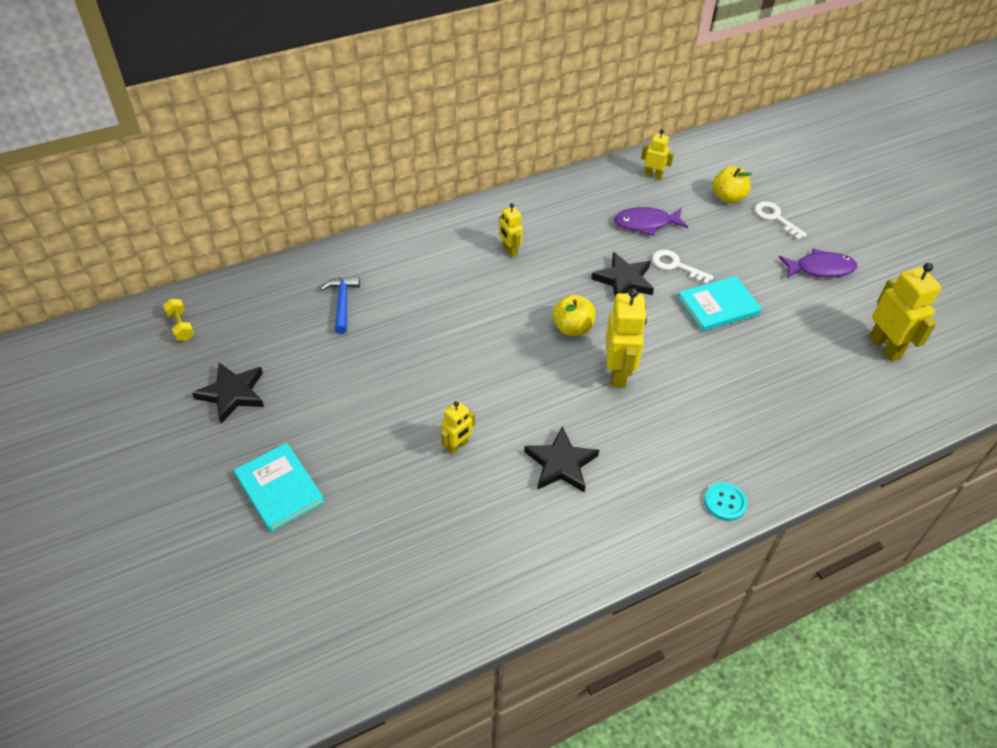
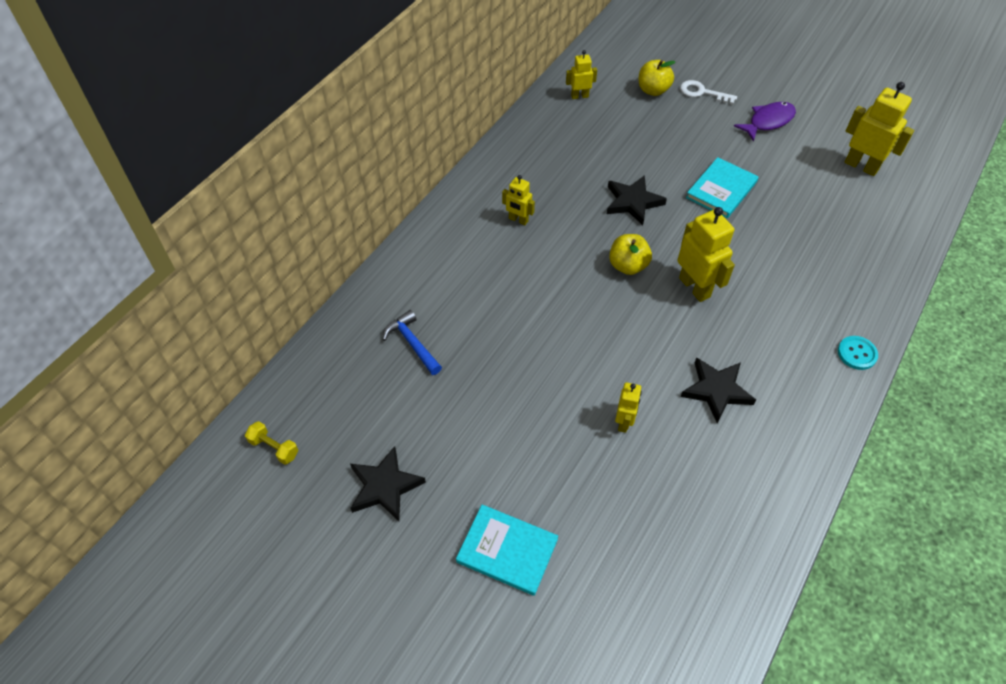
camera: 30 degrees left, 5 degrees up
purple fish [614,207,688,236] -> none
white key [652,250,714,284] -> none

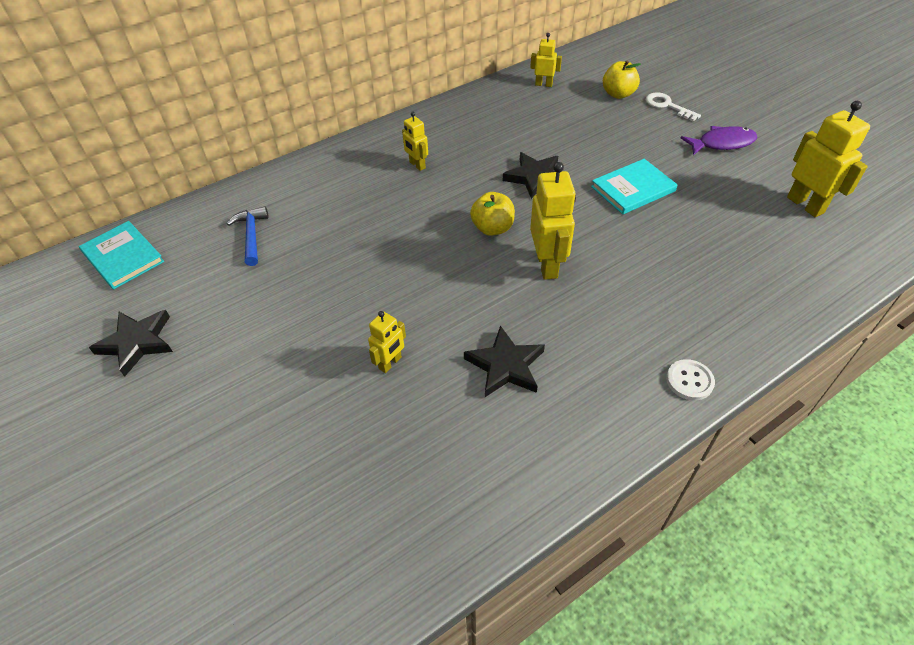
camera: 25 degrees right, 5 degrees down
yellow dumbbell [245,421,298,465] -> none
turquoise book [456,504,558,596] -> turquoise book moved to [79,221,164,290]
turquoise button [838,336,878,370] -> white button [666,359,715,400]

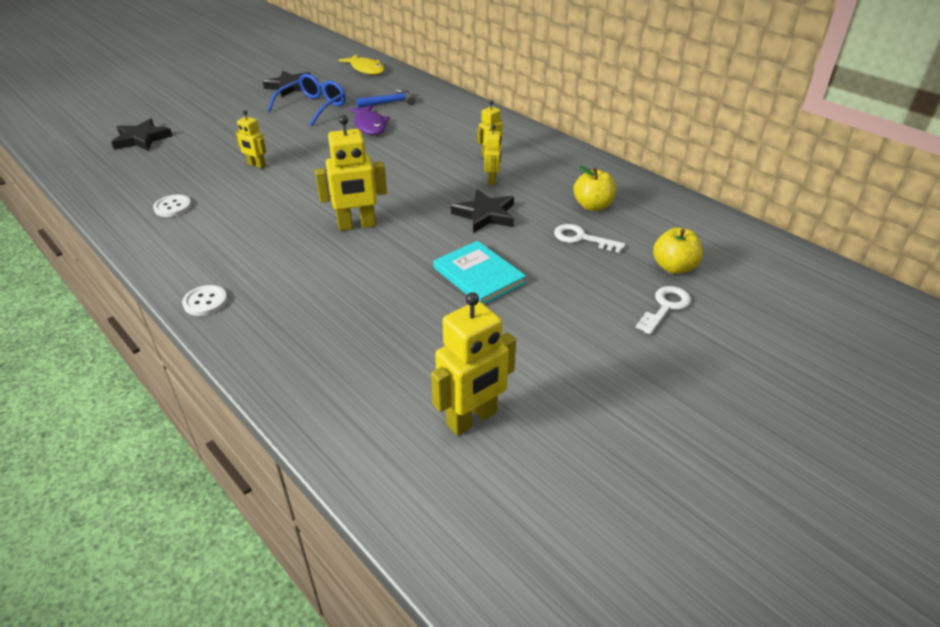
camera: 80 degrees right, 10 degrees down
turquoise book [79,221,164,290] -> yellow fish [339,54,385,75]
black star [464,326,545,397] -> black star moved to [111,118,173,151]
yellow apple [470,192,515,236] -> yellow apple moved to [573,166,616,211]
yellow robot [530,33,562,87] -> yellow robot moved to [484,124,502,185]
purple fish [681,126,757,155] -> purple fish moved to [348,105,389,135]
none -> white button [153,195,191,217]
none -> blue glasses [267,74,346,126]
none -> white key [554,224,626,253]

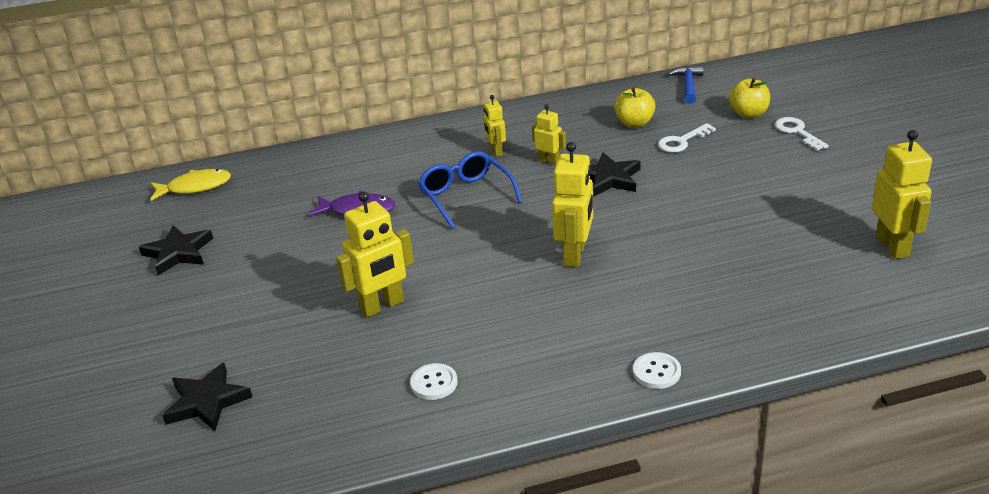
camera: 60 degrees left, 5 degrees down
yellow robot [235,110,266,169] -> yellow robot [336,191,414,318], size x1.76
blue glasses [267,74,346,126] -> blue glasses moved to [418,151,522,229]
blue hammer [356,89,415,108] -> blue hammer moved to [668,65,704,104]
turquoise book [433,241,526,304] -> none

